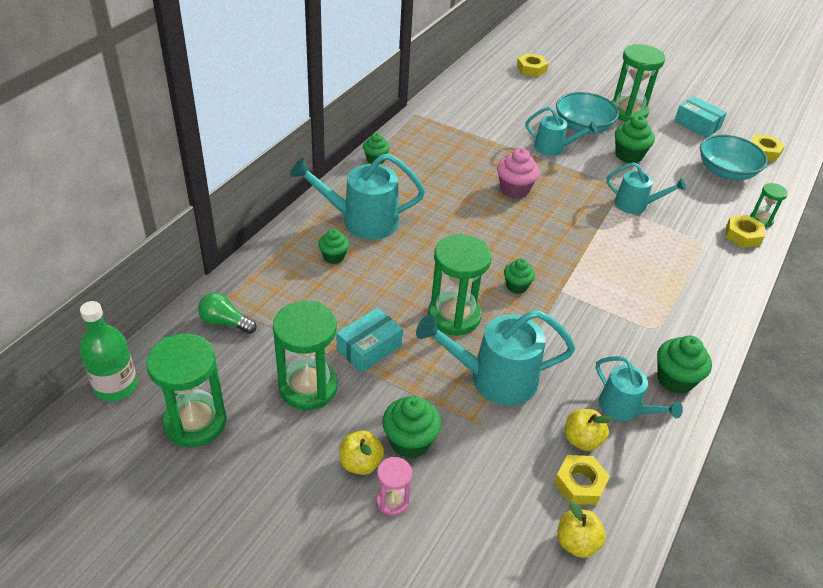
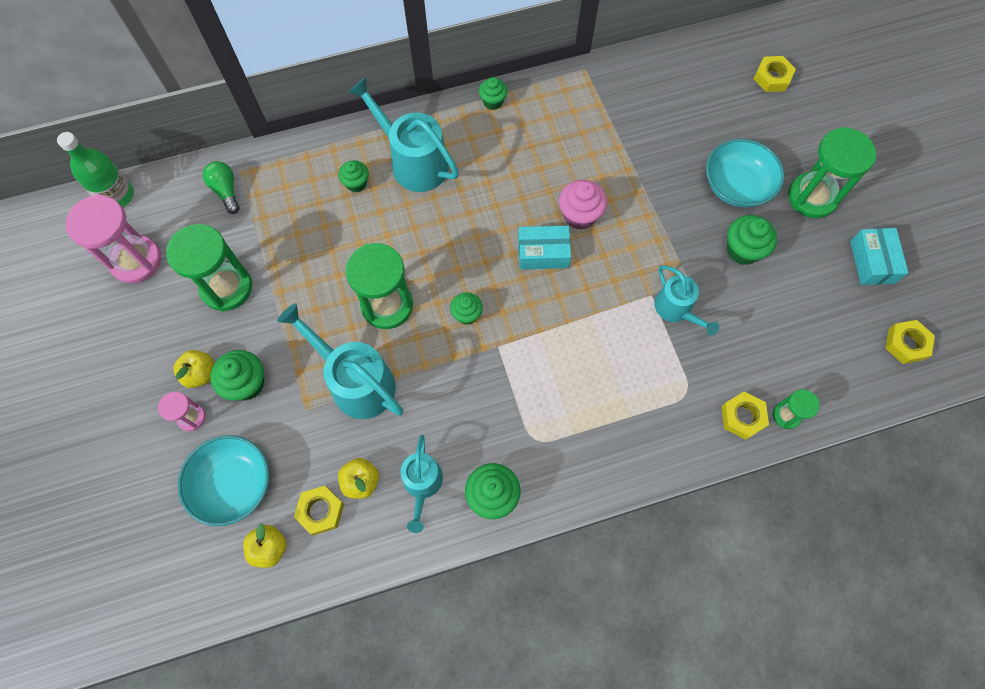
camera: 45 degrees right, 25 degrees up
green hourglass [146,334,227,447] -> pink hourglass [66,195,161,283]
turquoise box [337,307,403,373] -> turquoise box moved to [518,226,571,270]
turquoise watering can [525,107,597,156] -> none
turquoise bowl [700,135,768,180] -> turquoise bowl moved to [178,435,269,526]

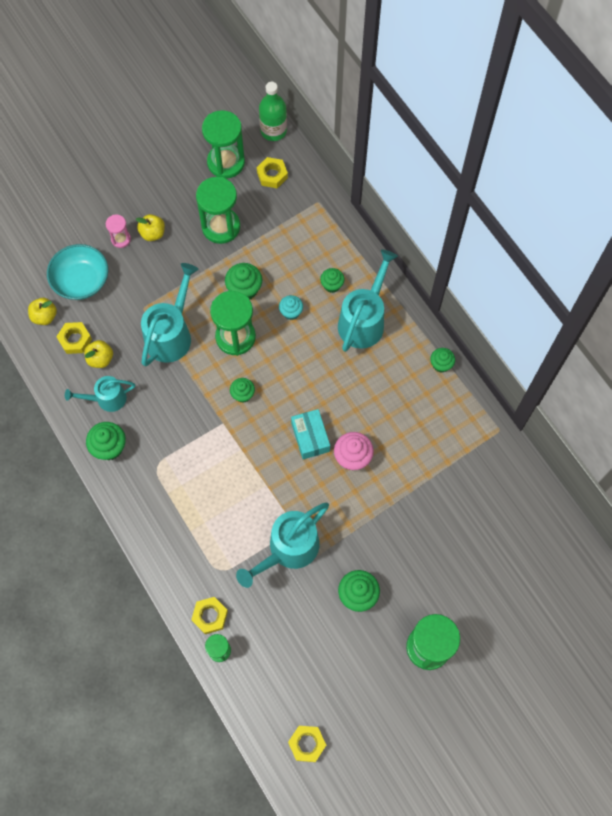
camera: 75 degrees right, 0 degrees up
pink hourglass [66,195,161,283] -> green hourglass [202,110,245,179]
green light bulb [203,161,239,214] -> none
green cupcake [211,350,264,401] -> green cupcake moved to [225,263,262,300]
turquoise watering can [655,265,720,336] -> turquoise watering can [236,503,329,588], size x1.63
turquoise bowl [706,139,784,207] -> none
yellow nut [754,56,796,92] -> yellow nut moved to [257,157,288,188]
turquoise box [850,228,909,285] -> none
none -> turquoise cupcake [279,295,303,320]

